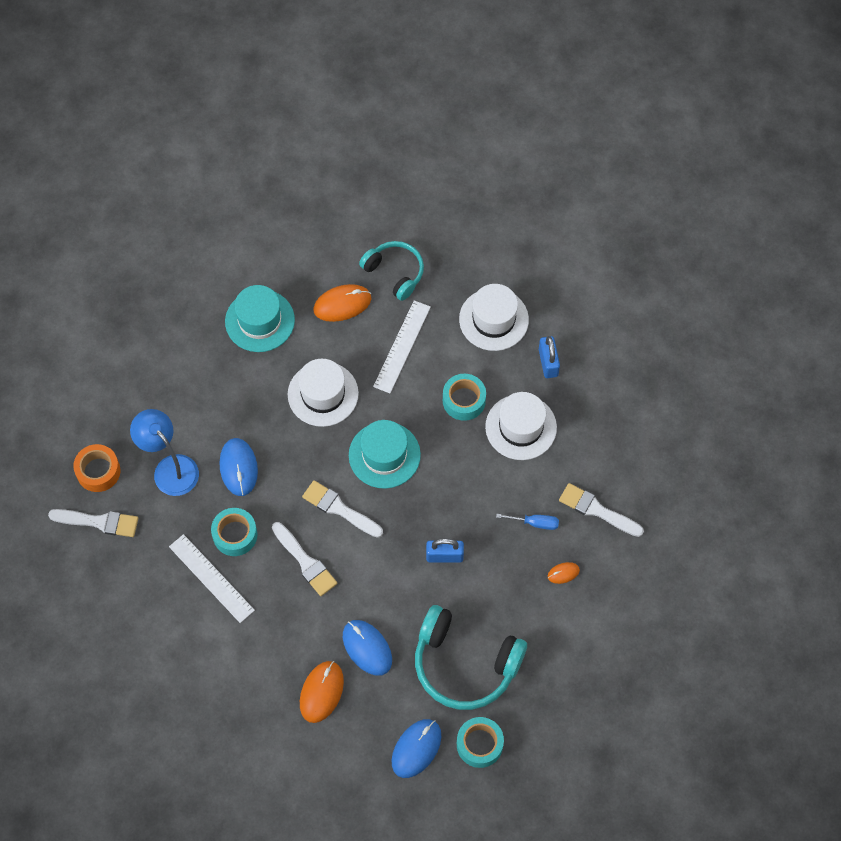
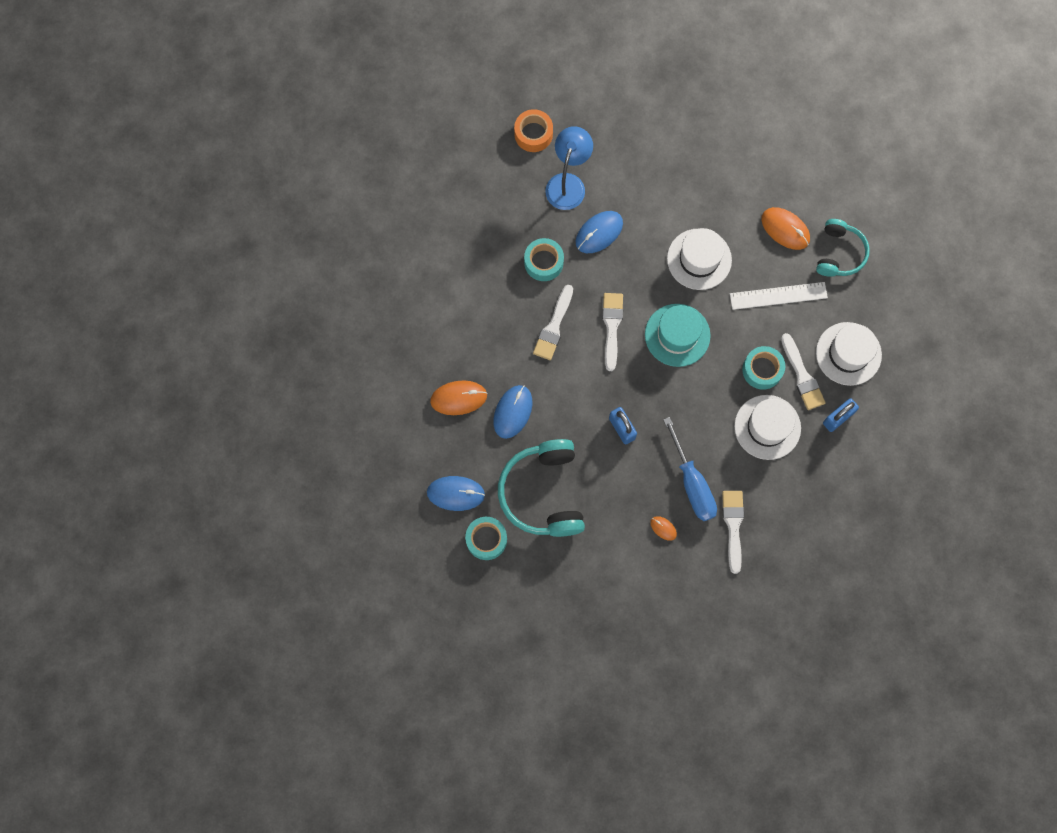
camera: 60 degrees right, 10 degrees up
white brush [48,509,138,537] -> white brush moved to [781,333,826,410]
white ruler [169,534,255,623] -> none
turquoise hat [225,285,295,352] -> none
blue screwdriver [496,514,559,530] -> blue screwdriver [663,417,717,521], size x1.90

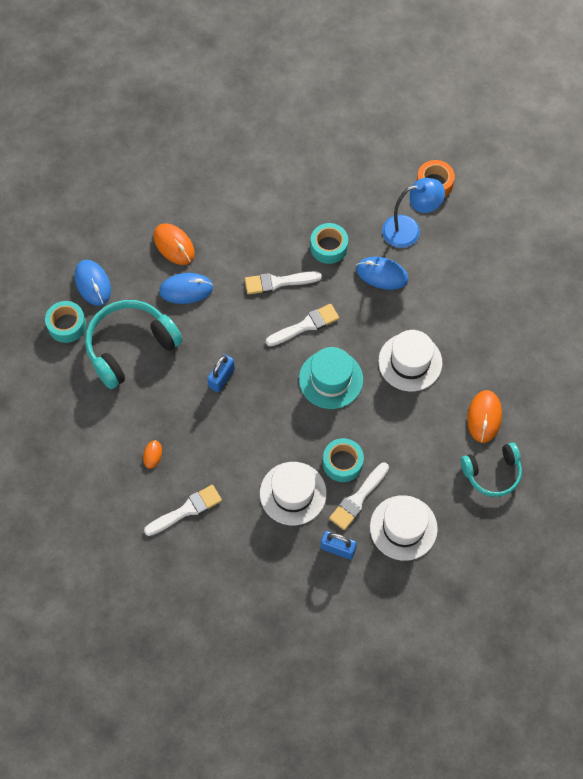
camera: 60 degrees right, 10 degrees down
blue screwdriver [663,417,717,521] -> none
white ruler [730,282,828,310] -> none

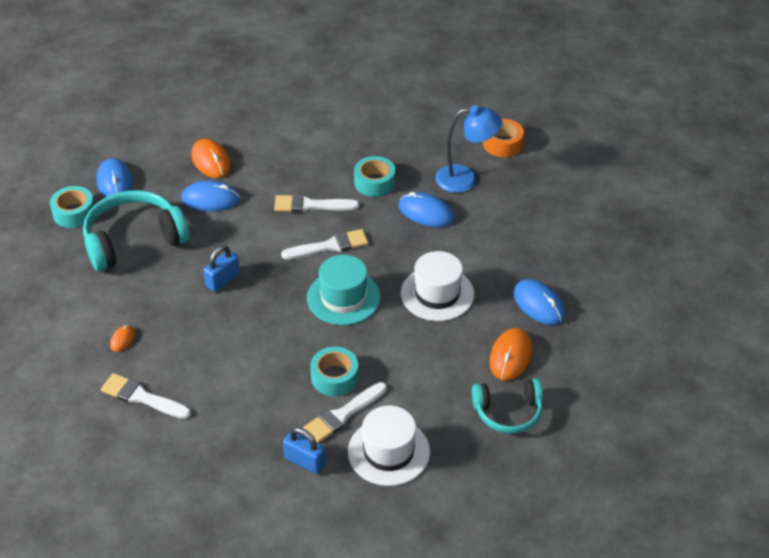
camera: 10 degrees right, 20 degrees down
white brush [144,485,222,536] -> white brush turned 135 degrees counterclockwise [101,373,191,419]
white hat [260,462,327,525] -> none
none -> blue mouse [514,279,565,325]

